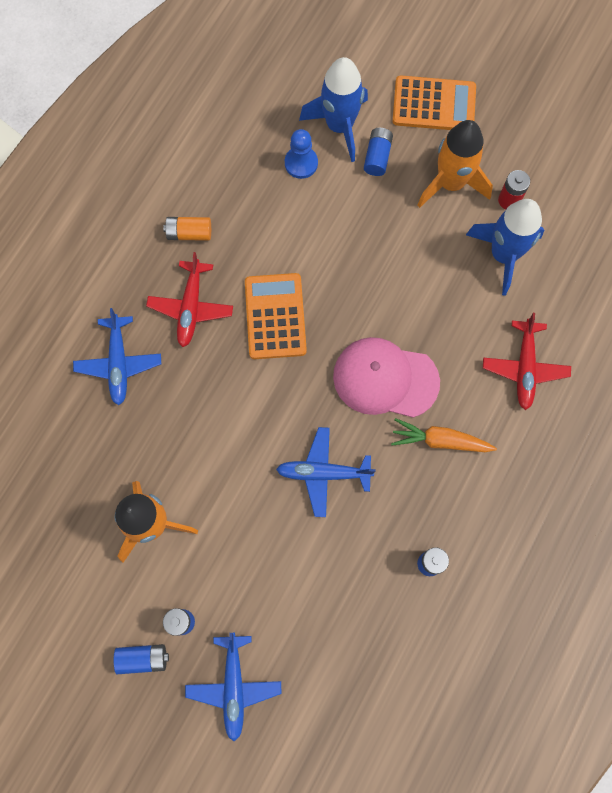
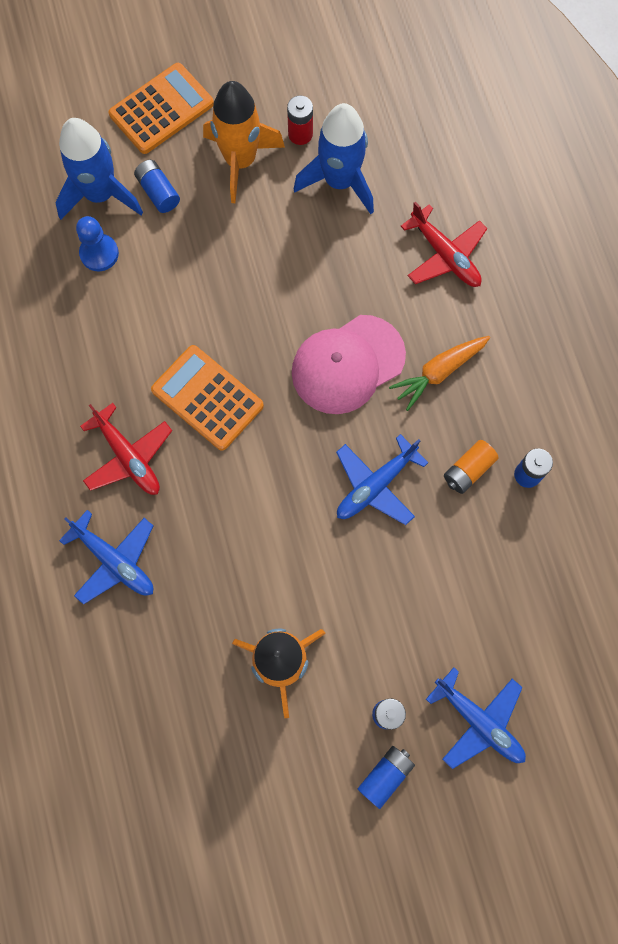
camera: 45 degrees left, 0 degrees up
orange battery [163,217,211,241] -> orange battery moved to [444,440,499,494]

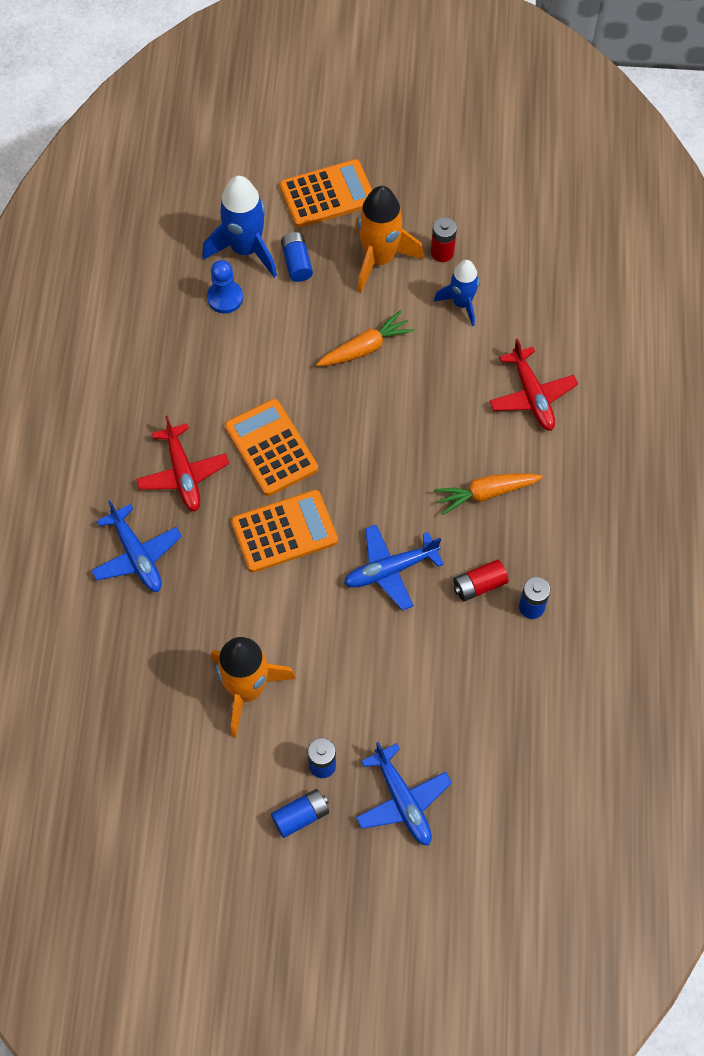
camera: 20 degrees right, 10 degrees down
pink cap [292,315,406,414] -> none
blue rocket [294,103,374,214] -> blue rocket [434,260,479,326], size x0.63
orange battery [444,440,499,494] -> red battery [453,559,508,601]
none -> orange calculator [231,490,338,573]
none -> orange carrot [316,310,415,366]

